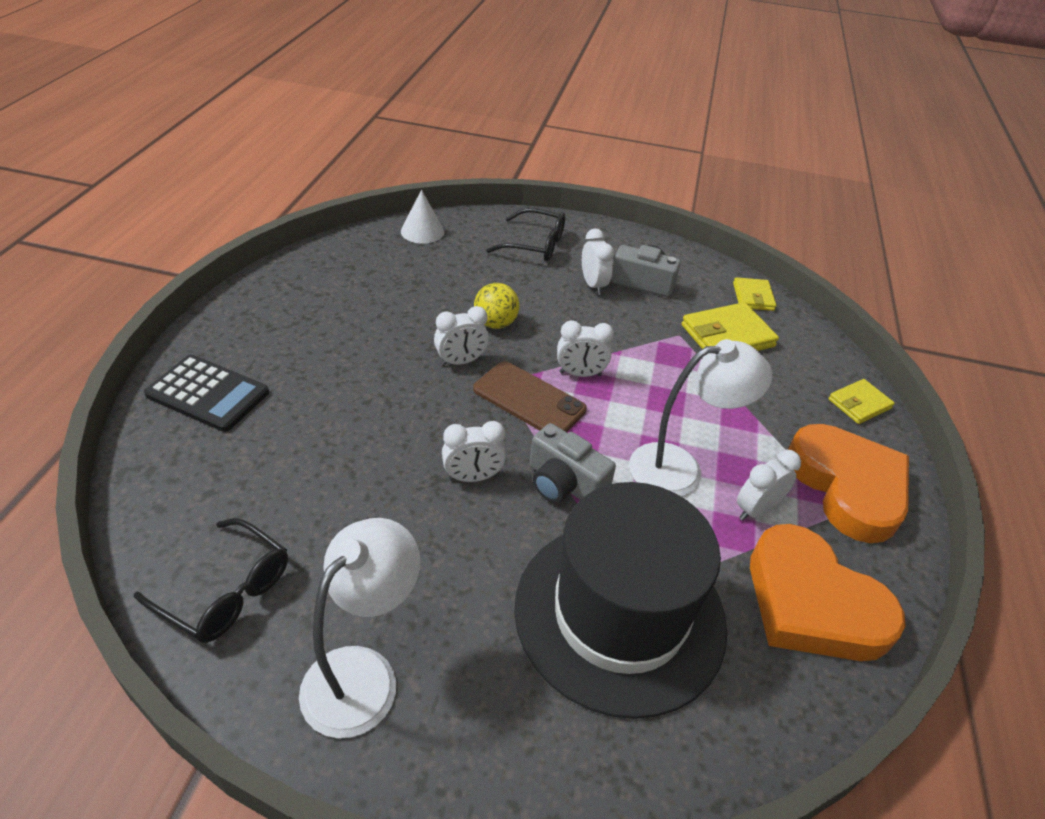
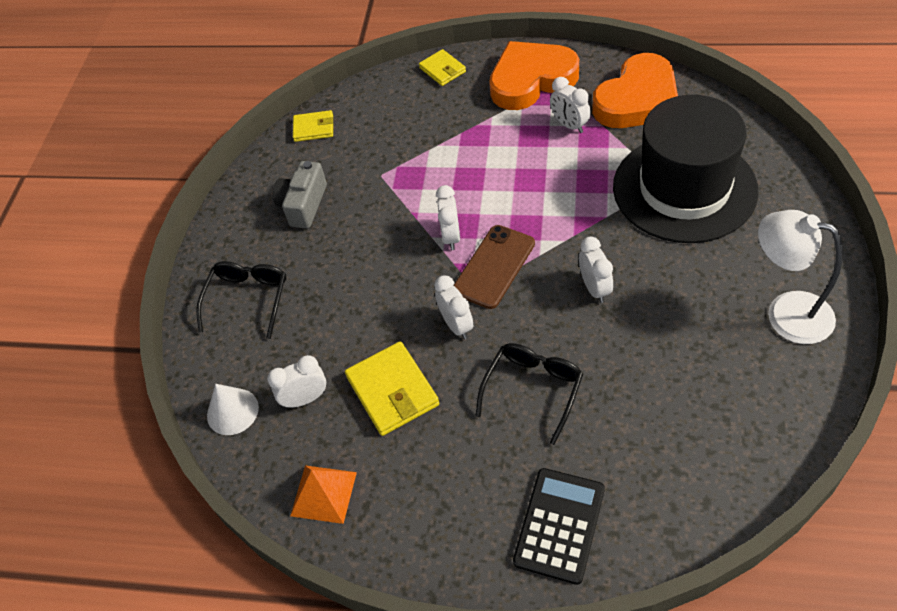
camera: 85 degrees left, 10 degrees up
black glasses [134,518,288,643] -> black glasses moved to [476,343,583,445]
yellow ball [474,283,519,329] -> none
grey camera [530,423,616,503] -> none
white clock [582,228,614,295] -> white clock moved to [267,355,326,408]
white lamp [629,339,772,496] -> none
yellow wallet [682,302,779,351] -> yellow wallet moved to [345,342,439,436]
none -> orange pyramid [290,465,357,524]

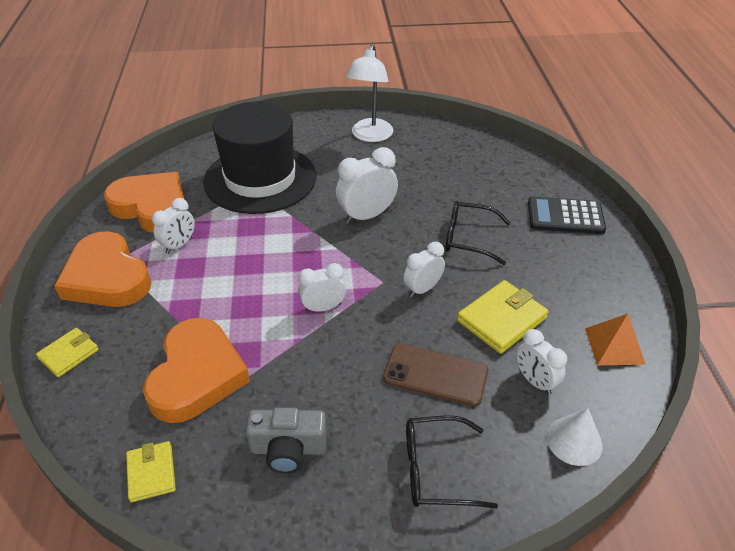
camera: 110 degrees left, 10 degrees down
brown phone [454,225,535,309] -> brown phone moved to [383,344,488,406]
white clock [579,237,613,303] -> white clock [336,147,398,224], size x1.54
none -> orange heart [143,318,250,423]

